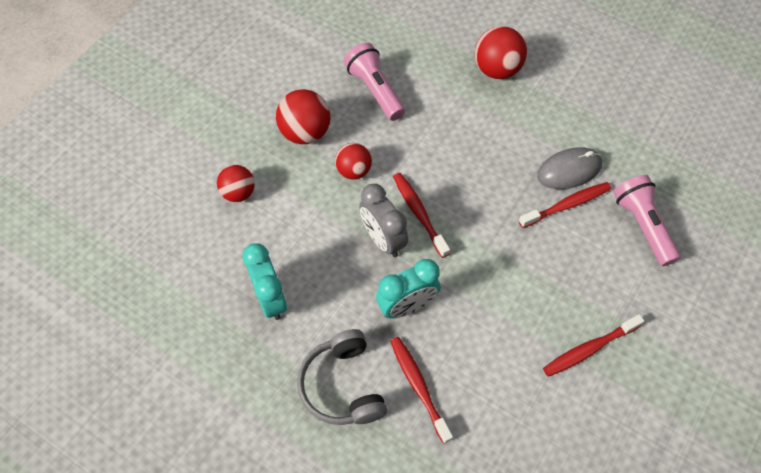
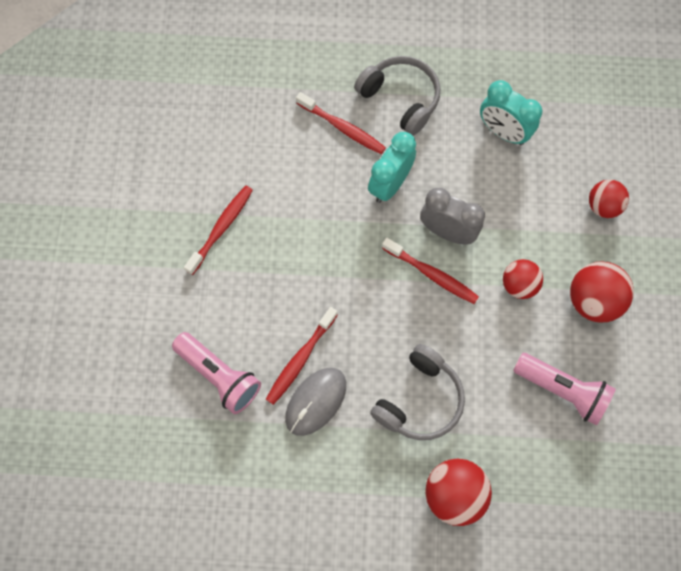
camera: 150 degrees right, 10 degrees up
none -> grey headphones [370,344,465,440]

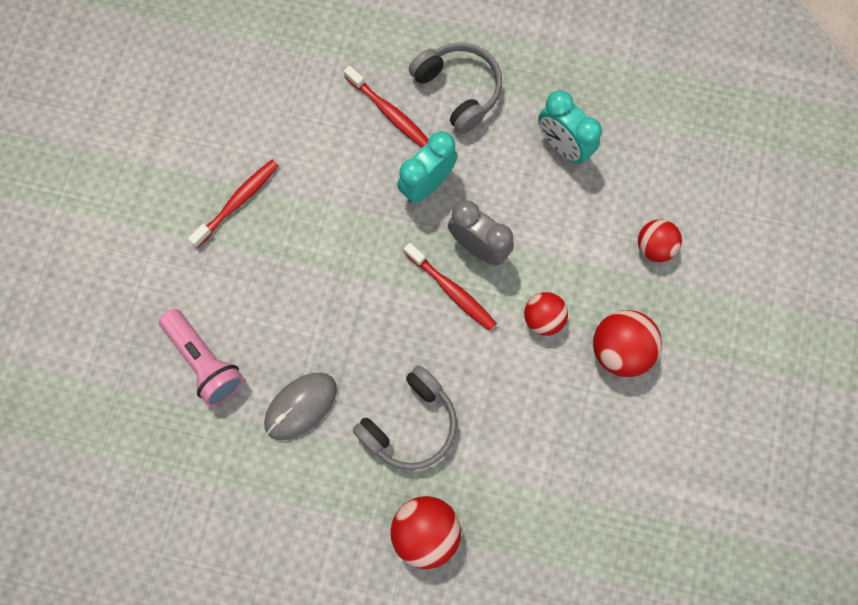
camera: 10 degrees right, 5 degrees up
red toothbrush [266,307,338,405] -> none
pink flashlight [513,353,616,426] -> none

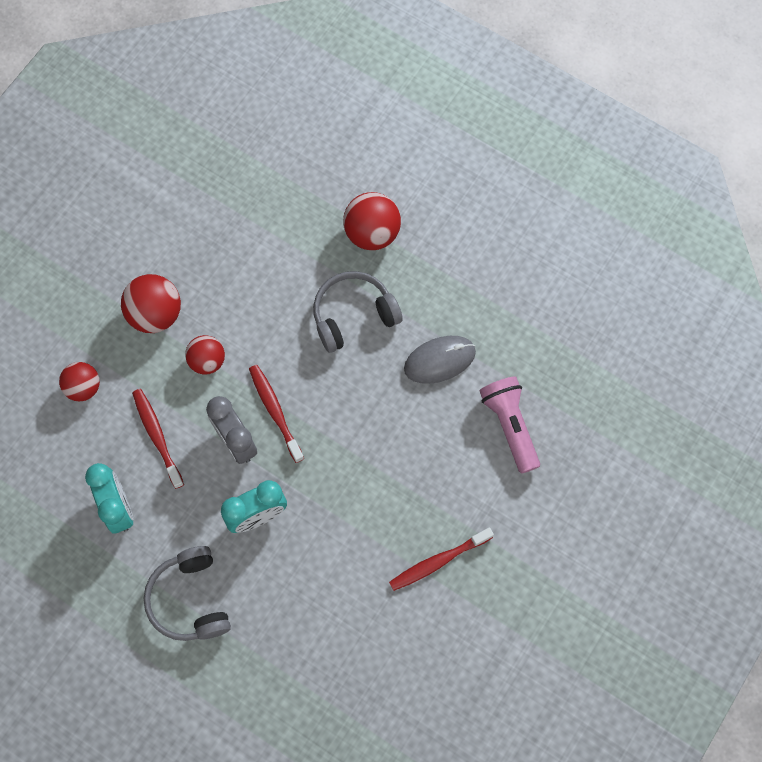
camera: 160 degrees left, 5 degrees down
red toothbrush [344,66,428,147] -> red toothbrush moved to [132,389,184,489]

